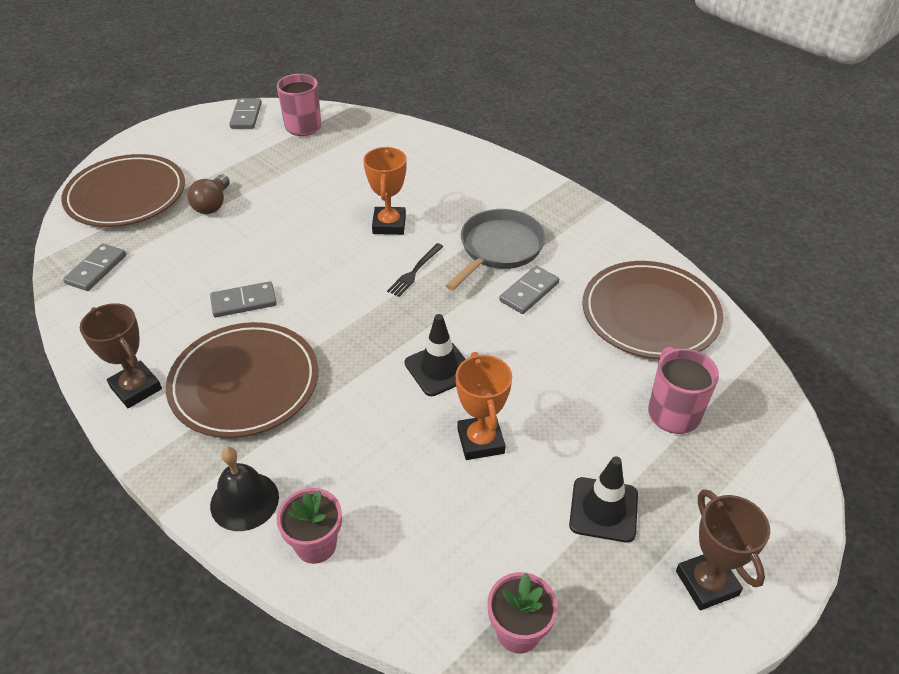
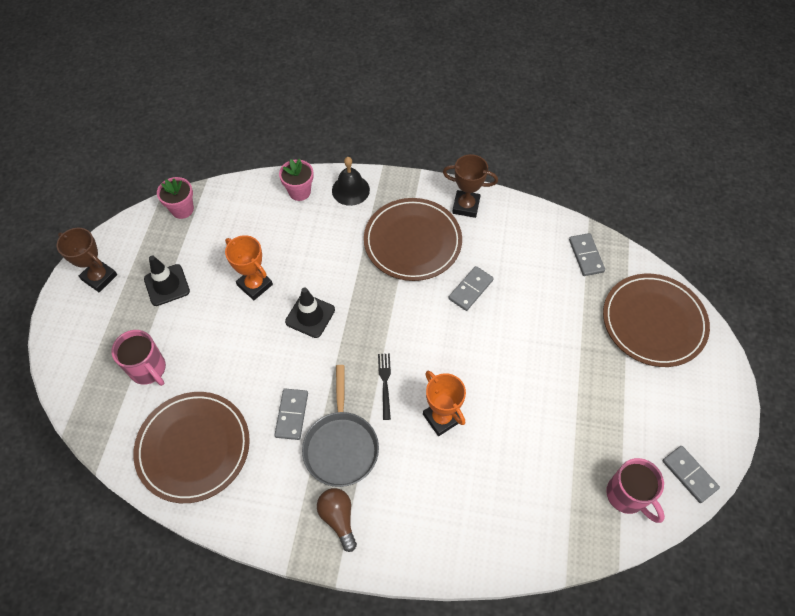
camera: 145 degrees right, 15 degrees up
brown light bulb [187,175,230,214] -> brown light bulb moved to [317,488,357,552]

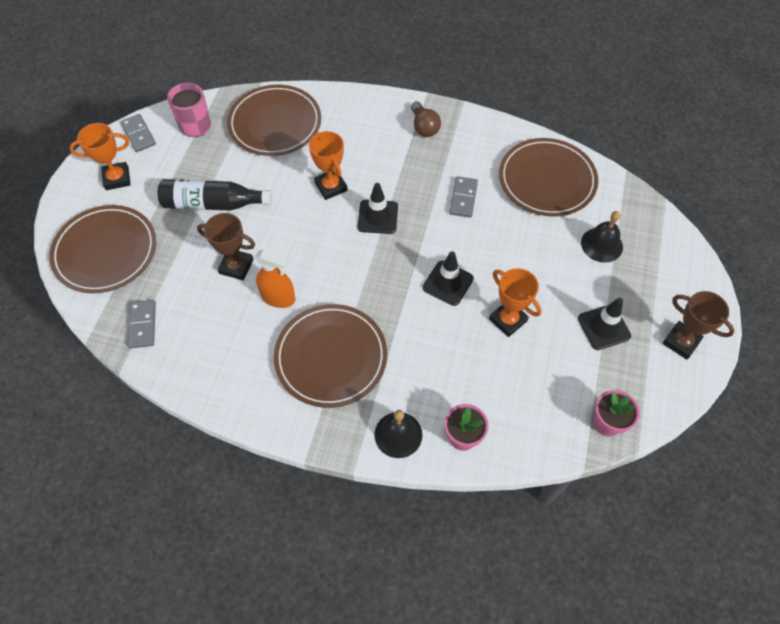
camera: 175 degrees left, 0 degrees up
pink mug [112,330,166,386] -> black bell [581,211,623,263]
grey pan [302,365,379,487] -> none
black fork [378,353,391,420] -> black traffic cone [357,183,398,234]
brown trophy [443,154,498,218] -> brown trophy moved to [197,213,255,280]
grey domino [449,266,494,311] -> orange spray bottle [255,249,295,308]
none -> orange trophy [69,123,131,190]
none -> black bottle [158,179,272,210]
none -> brown plate [227,85,321,156]

